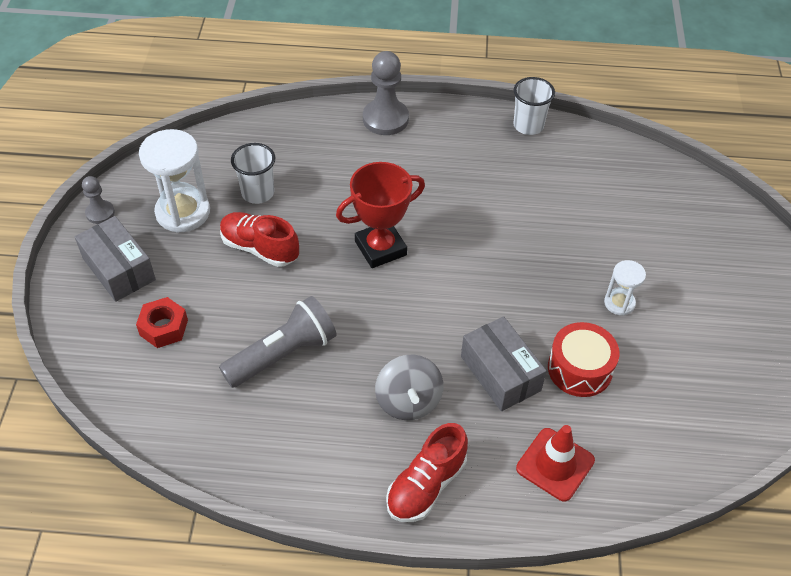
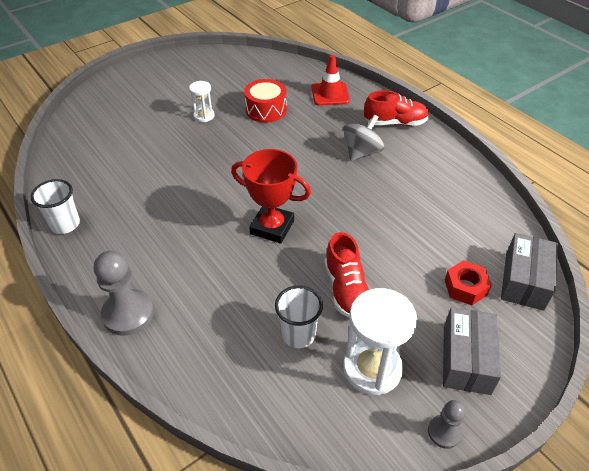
camera: 130 degrees left, 5 degrees down
grey flashlight [219,296,337,388] -> none
grey box [461,316,547,411] -> grey box moved to [501,233,558,311]

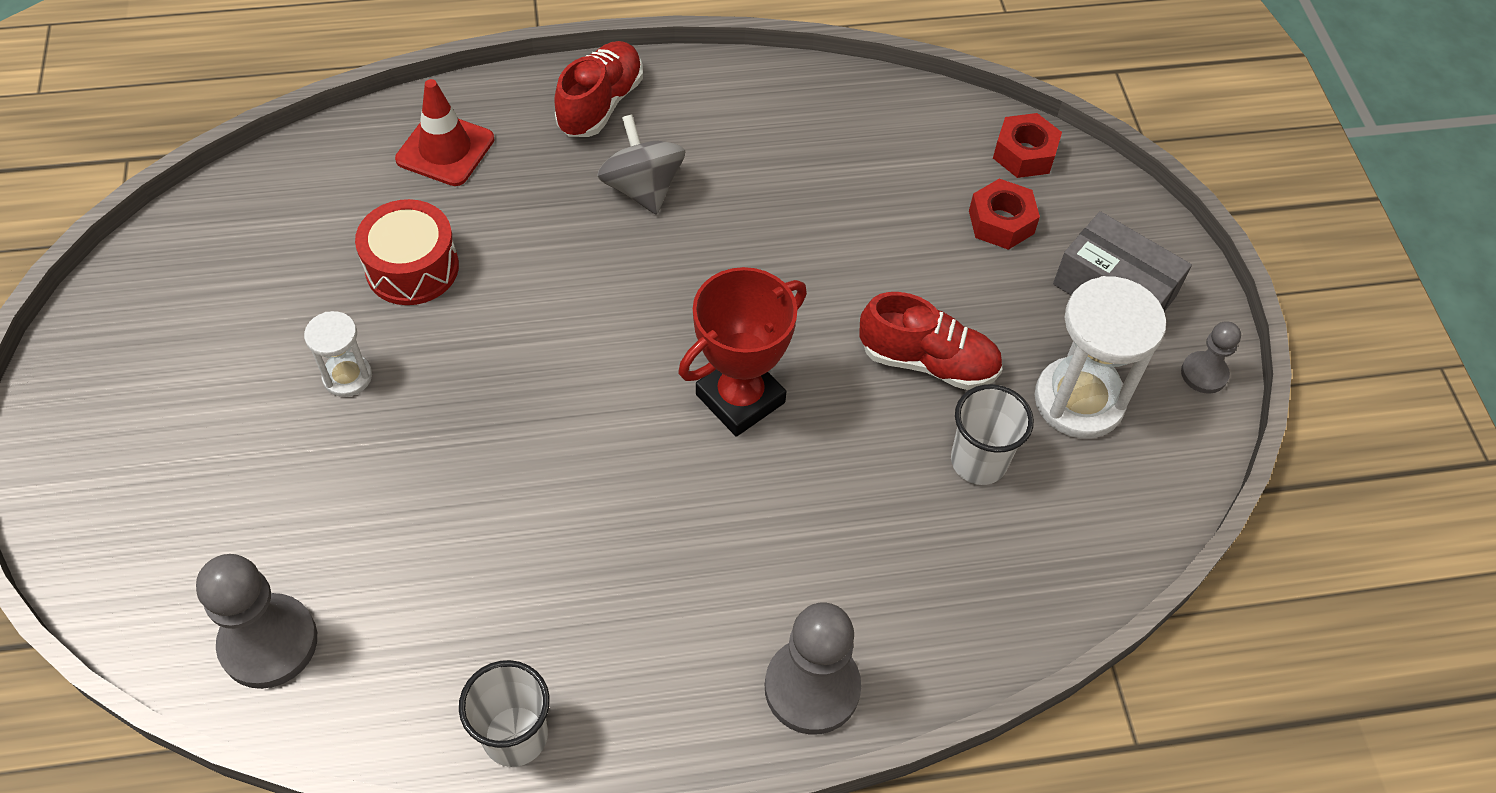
camera: 65 degrees left, 10 degrees up
grey box [501,233,558,311] -> red nut [993,113,1062,178]
none -> grey pawn [196,554,317,689]

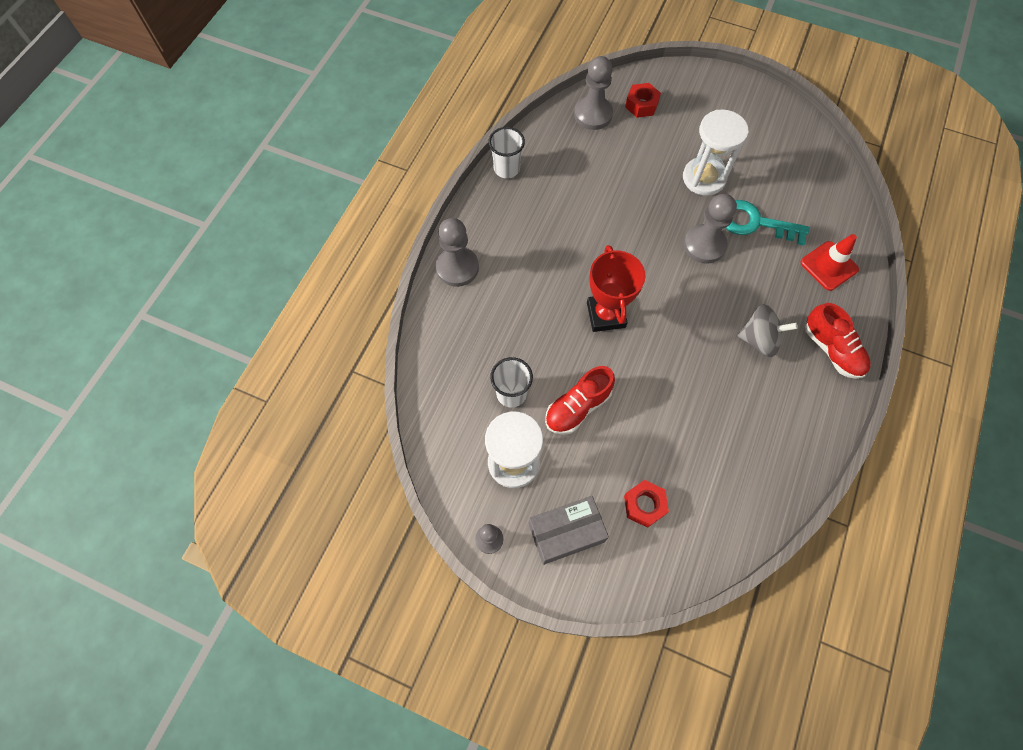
camera: 125 degrees right, 10 degrees up
white hourglass [304,311,372,397] -> white hourglass [683,109,749,196], size x1.87
red drum [355,199,459,305] -> turquoise key [726,200,809,246]
red nut [993,113,1062,178] -> red nut moved to [625,83,661,118]
none -> grey pawn [683,194,737,263]

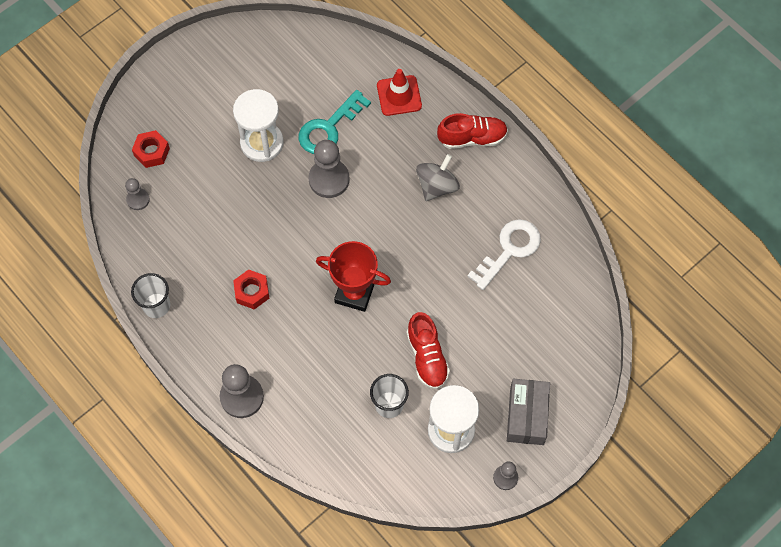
camera: 65 degrees left, 0 degrees up
grey pawn [574,56,613,130] -> grey pawn [125,178,150,210], size x0.56
red nut [624,480,669,528] -> red nut moved to [233,269,269,310]
none -> white key [467,219,541,290]

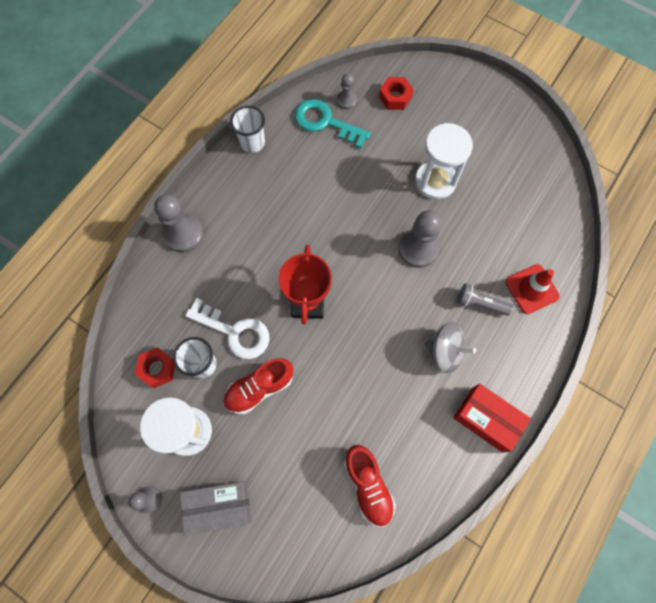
camera: 75 degrees right, 5 degrees up
red nut [233,269,269,310] -> red nut moved to [135,347,175,388]
turquoise key [299,90,371,154] -> turquoise key moved to [295,99,370,149]
red shoe [437,113,508,149] -> red shoe moved to [344,445,396,527]
white key [467,219,541,290] -> white key moved to [185,298,270,359]
none -> red box [453,384,531,453]
none -> grey flashlight [457,283,513,316]

